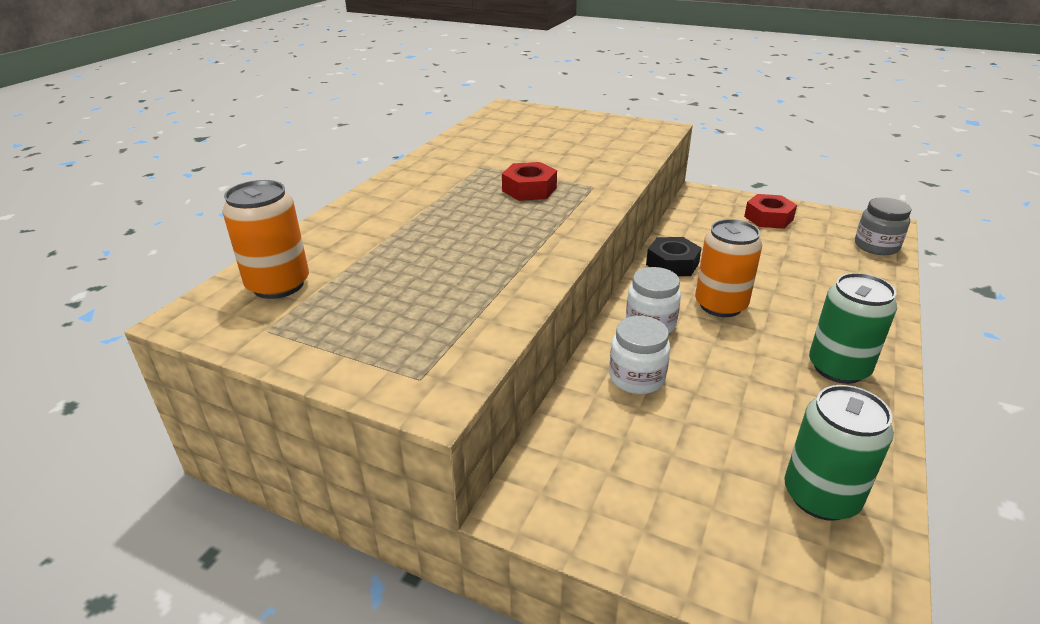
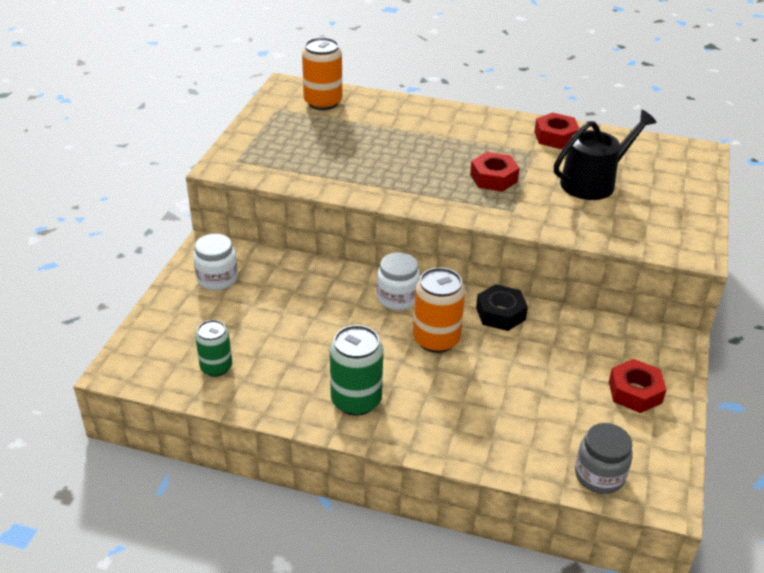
camera: 80 degrees right, 5 degrees up
white jar [609,316,670,394] -> white jar moved to [193,234,238,290]
green can [784,385,894,521] -> green can [195,320,232,377], size x0.65
none -> red nut [534,113,579,149]
none -> black watering can [554,110,657,200]

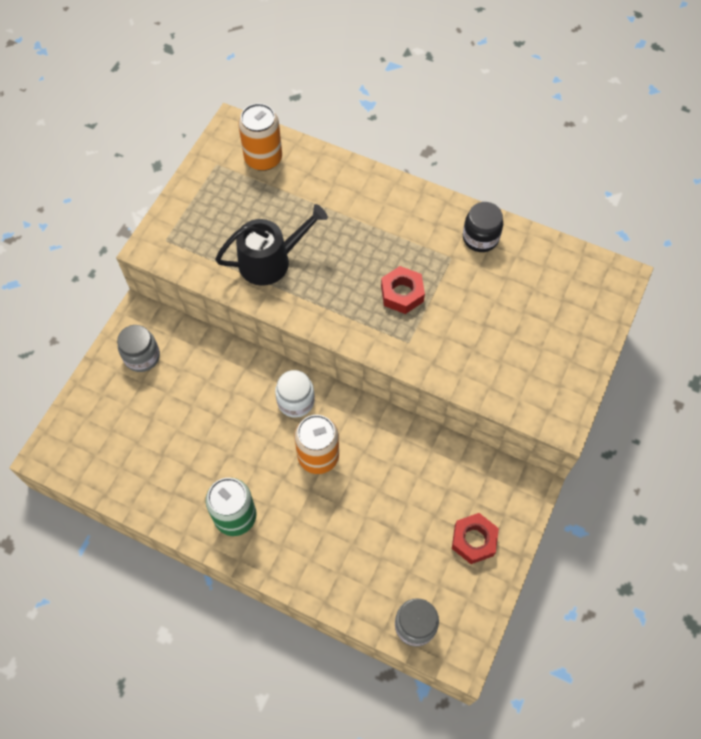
camera: 10 degrees right, 25 degrees up
white jar [193,234,238,290] -> grey jar [117,325,160,372]
green can [195,320,232,377] -> none
black nut [476,284,528,331] -> none
red nut [534,113,579,149] -> black jar [463,202,503,252]
black watering can [554,110,657,200] -> black watering can moved to [215,204,328,286]

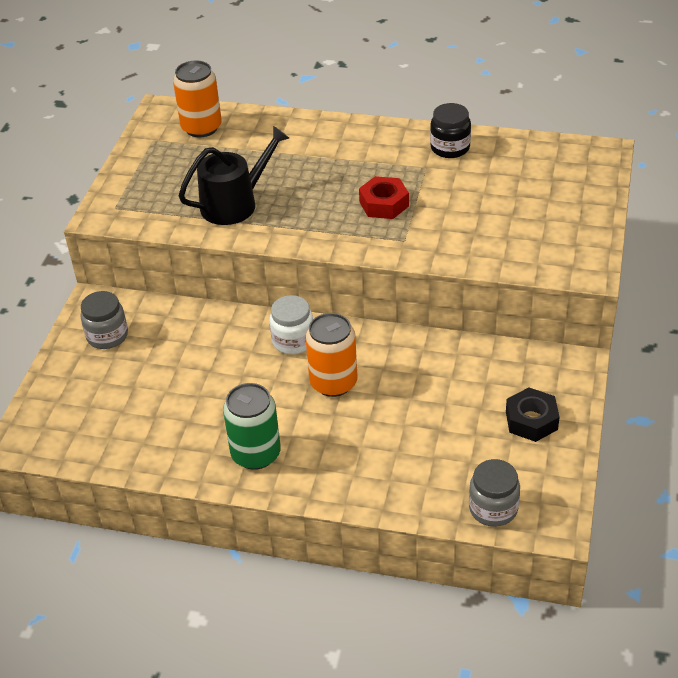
camera: 10 degrees left, 20 degrees down
red nut [452,513,499,564] -> black nut [506,387,560,442]

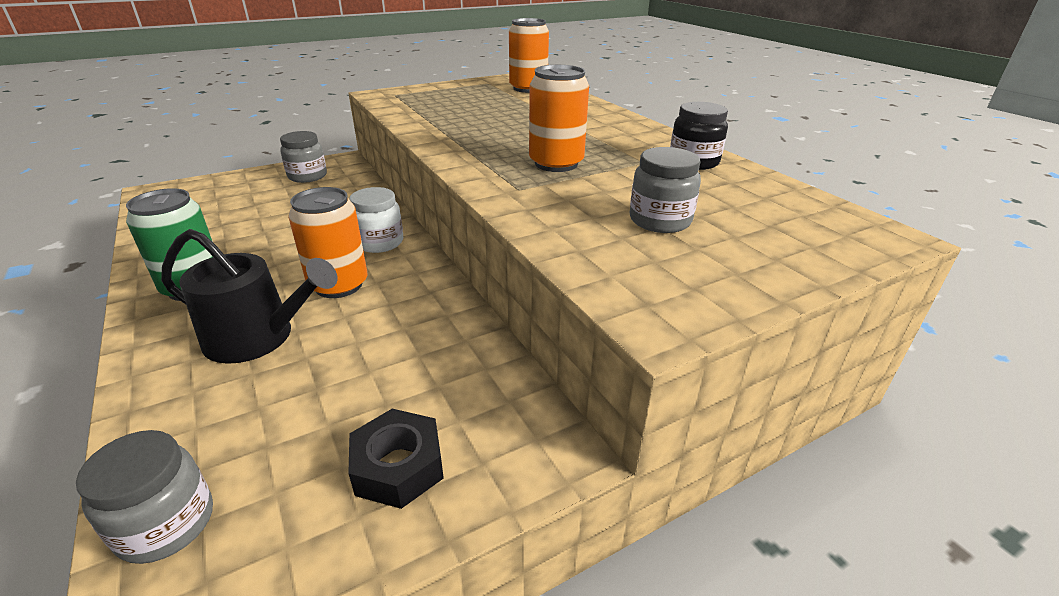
camera: 45 degrees right, 10 degrees down
black watering can [179,126,289,225] -> black watering can moved to [161,229,338,364]
red nut [359,176,409,219] -> orange can [529,65,589,172]
none -> grey jar [630,147,701,233]

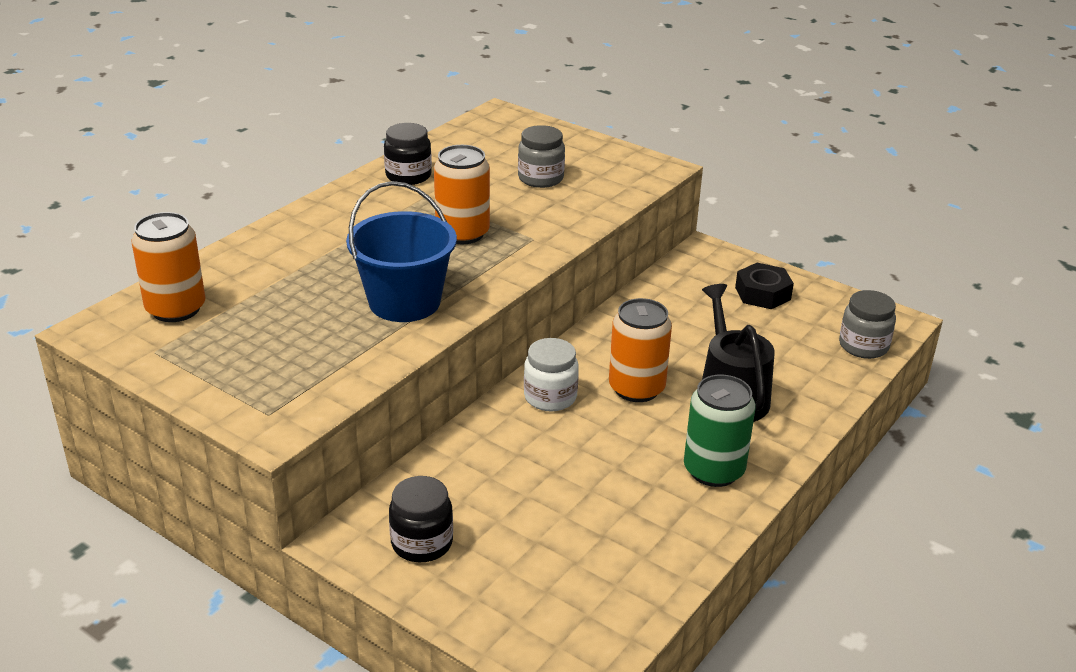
camera: 115 degrees left, 0 degrees up
grey jar [280,131,327,183] -> black jar [389,476,453,562]
none -> blue bucket [346,181,457,322]

